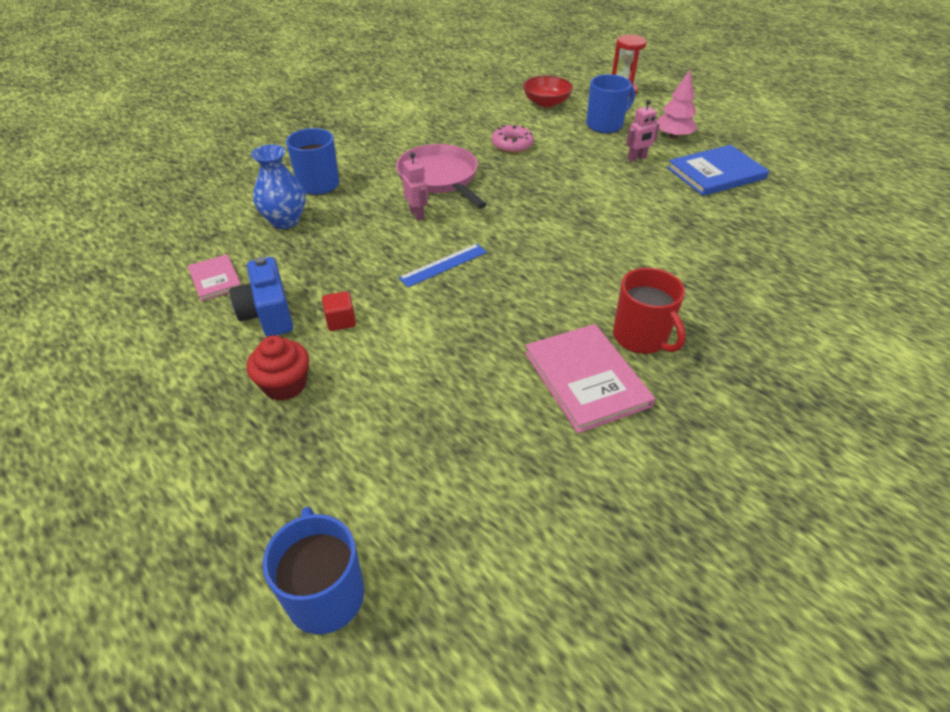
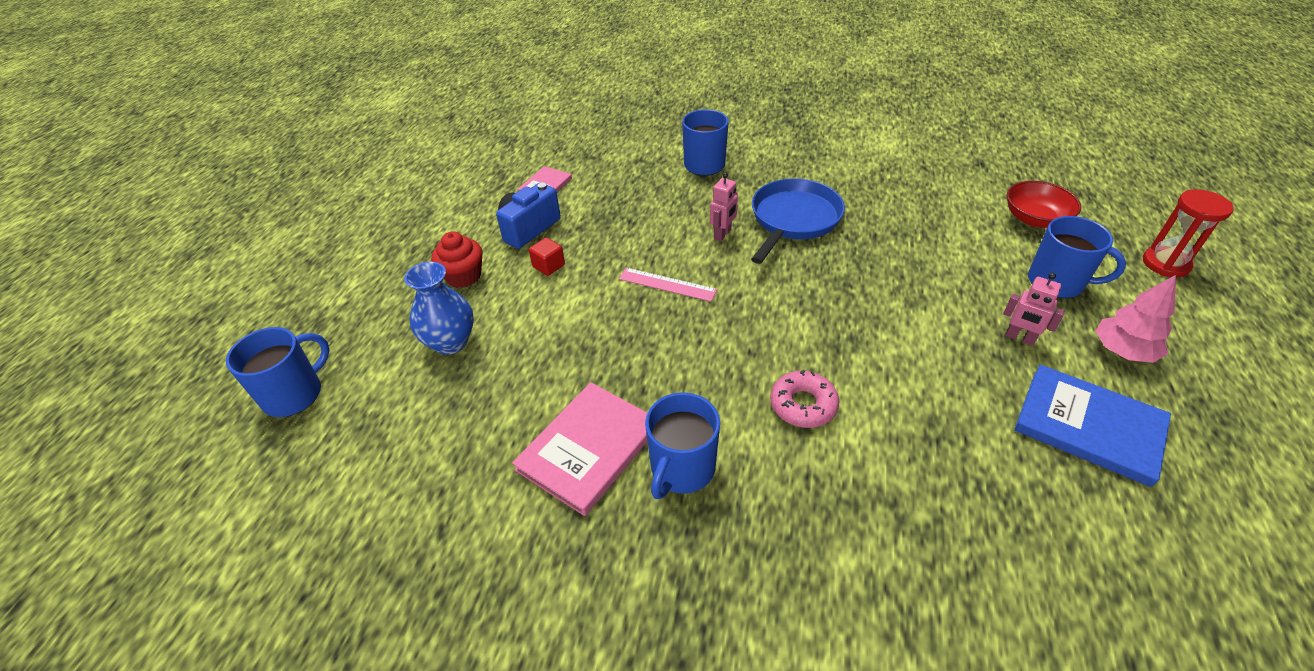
camera: 60 degrees right, 0 degrees up
blue vase [251,144,306,229] -> blue vase moved to [404,262,474,355]
pink pan [396,144,487,209] -> blue pan [751,179,845,264]
blue ruler [399,244,487,287] -> pink ruler [619,268,717,302]
pink donut [492,125,534,153] -> pink donut moved to [770,370,839,428]
red mug [613,268,686,354] -> blue mug [645,392,720,499]

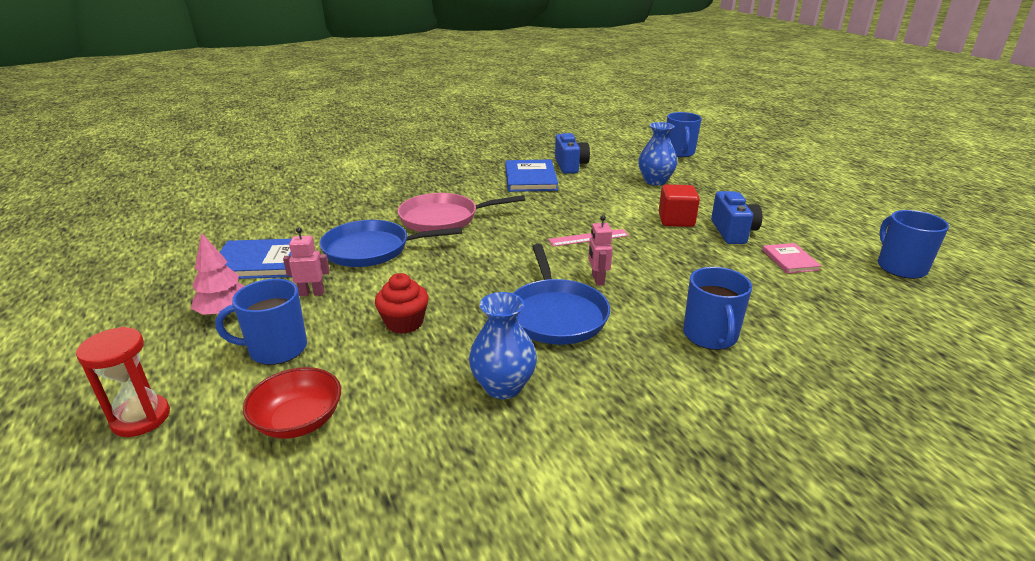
camera: 140 degrees right, 15 degrees down
red cupcake [431,231,483,288] -> red cupcake moved to [375,273,429,334]
pink book [512,382,648,516] -> blue book [505,159,558,192]
red cube [529,238,565,276] -> red cube [659,184,700,227], size x1.63
blue mug [645,392,720,499] -> blue mug moved to [878,210,949,279]
pink donut [770,370,839,428] -> pink pan [398,193,525,232]
none -> blue pan [319,220,462,267]
none -> blue vase [469,292,537,399]
none -> blue camera [555,133,590,174]

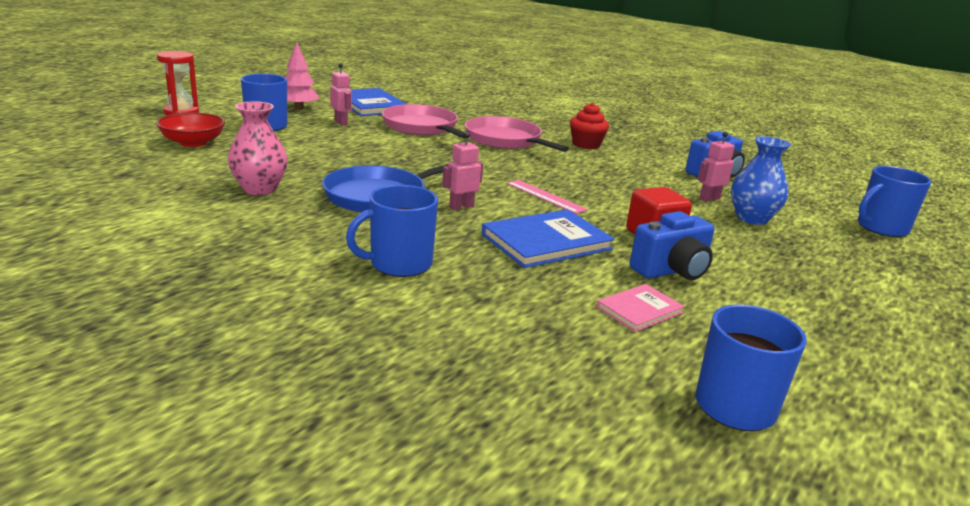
camera: 60 degrees right, 5 degrees down
blue pan [319,220,462,267] -> pink pan [382,104,465,138]
red cupcake [375,273,429,334] -> red cupcake moved to [570,103,609,149]
blue vase [469,292,537,399] -> pink vase [228,101,288,195]
blue book [505,159,558,192] -> blue book moved to [482,209,615,268]
none -> pink robot [697,132,735,202]

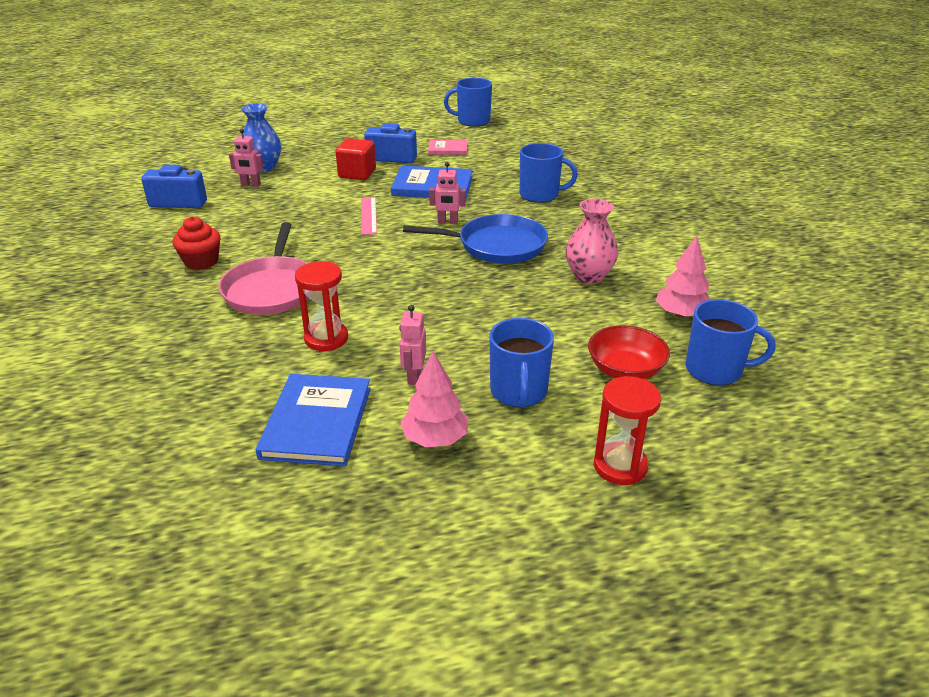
camera: 140 degrees left, 10 degrees up
pink pan [382,104,465,138] -> red hourglass [295,261,348,351]
blue mug [858,166,931,237] -> blue mug moved to [685,299,775,386]
none -> pink tree [656,236,710,318]

